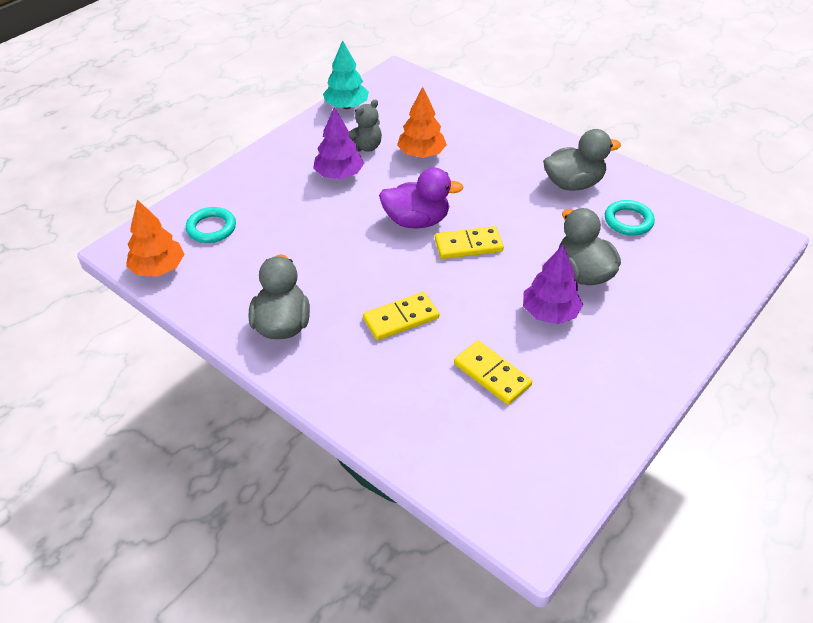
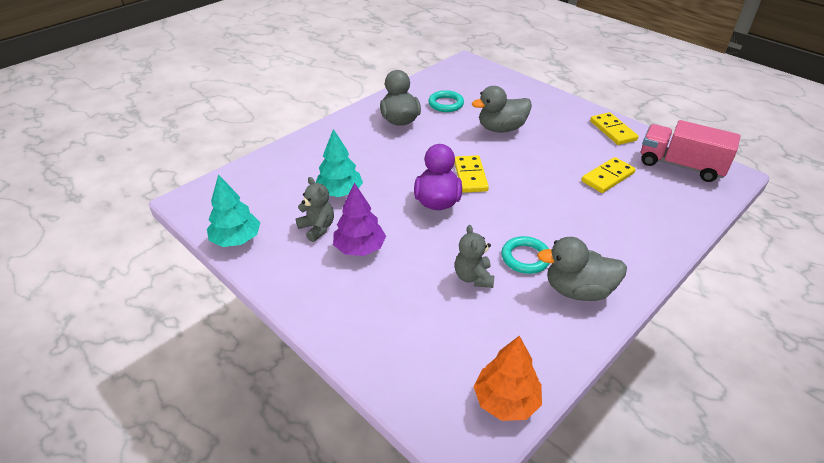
camera: 85 degrees left, 5 degrees down
turquoise ring [186,207,236,243] -> turquoise ring moved to [501,236,550,274]
yellow domino [363,292,439,340] -> yellow domino moved to [590,112,639,145]
orange tree [397,87,447,158] -> turquoise tree [316,129,363,197]
purple tree [523,244,583,324] -> none
none -> grey teddy bear [455,225,494,288]
none -> pink truck [641,120,741,182]

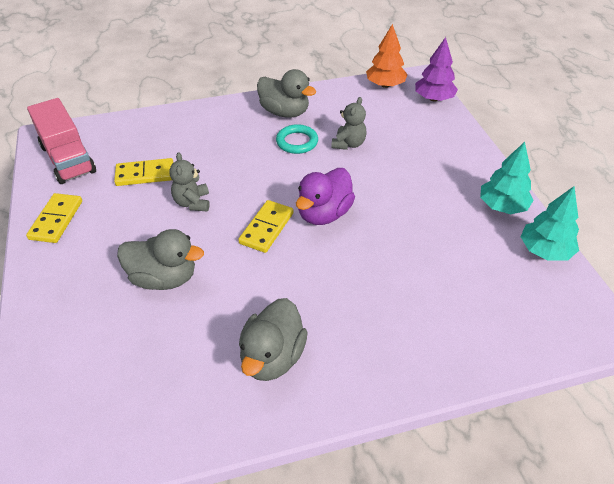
camera: 150 degrees left, 5 degrees up
grey teddy bear [296,177,334,242] -> grey teddy bear moved to [169,152,210,211]
turquoise tree [316,129,363,197] -> turquoise tree moved to [480,142,534,214]
purple tree [333,183,386,256] -> purple tree moved to [415,37,458,102]
turquoise ring [428,90,464,112] -> none

